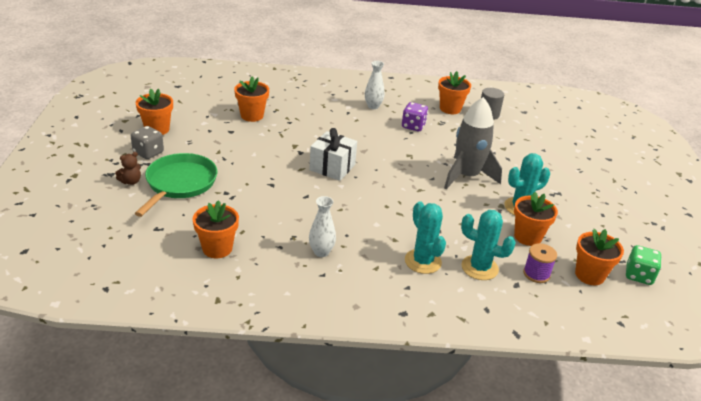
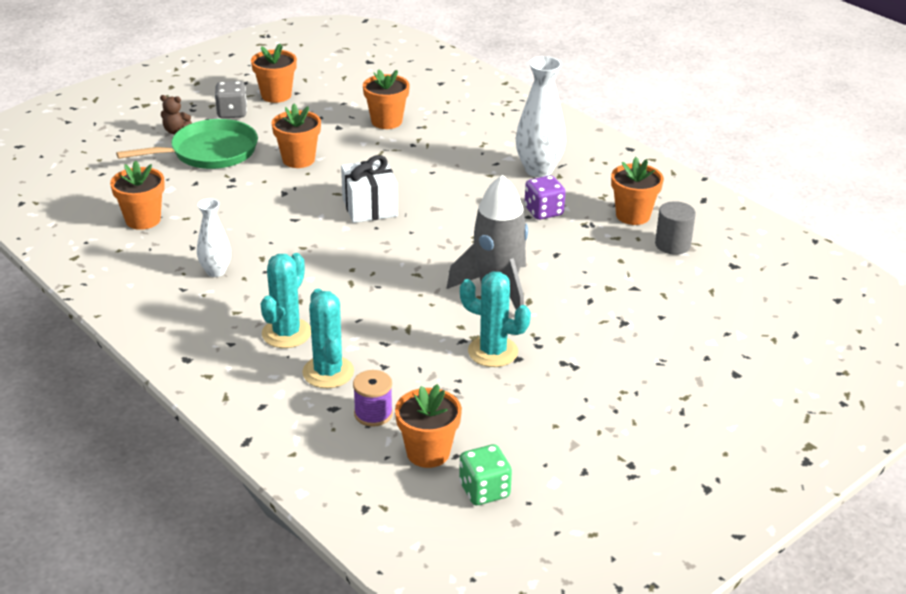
camera: 50 degrees right, 0 degrees up
white vase [365,61,385,109] -> white vase [516,56,566,177], size x1.66
orange flower pot [514,192,558,246] -> orange flower pot moved to [271,104,321,168]

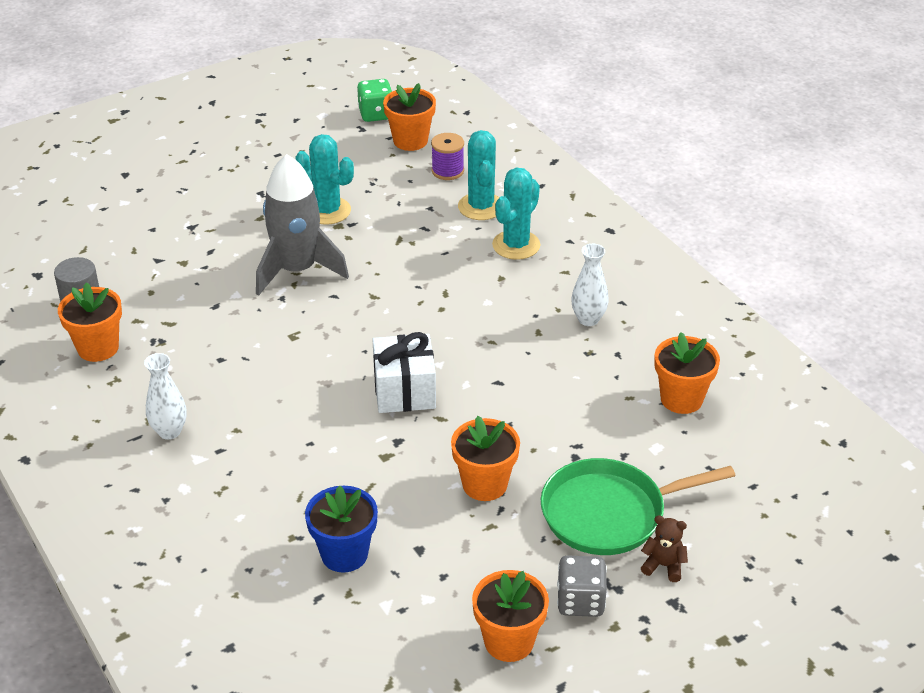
camera: 170 degrees left, 5 degrees up
orange flower pot [363,69,410,129] -> blue flower pot [305,485,378,573]
white vase [516,56,566,177] -> white vase [144,353,187,440], size x0.60
purple dice [524,175,566,220] -> none

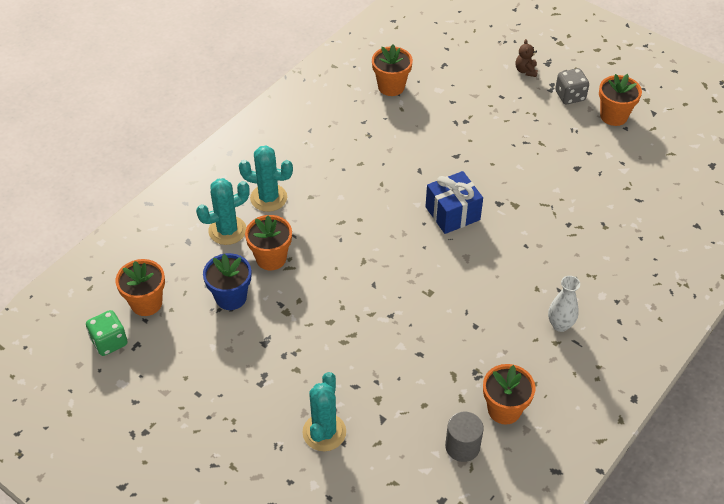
camera: 110 degrees left, 10 degrees up
grey rocket [256,154,349,296] -> none
turquoise cactus [295,134,354,225] -> turquoise cactus moved to [302,372,346,451]
blue flower pot [305,485,378,573] -> blue flower pot moved to [203,253,251,310]
white gift [372,332,436,413] -> blue gift [426,171,483,234]
purple spool [431,133,464,180] -> none
orange flower pot [451,416,520,501] -> orange flower pot moved to [245,215,292,270]
green pan [541,458,735,555] -> none
white vase [571,244,609,326] -> none

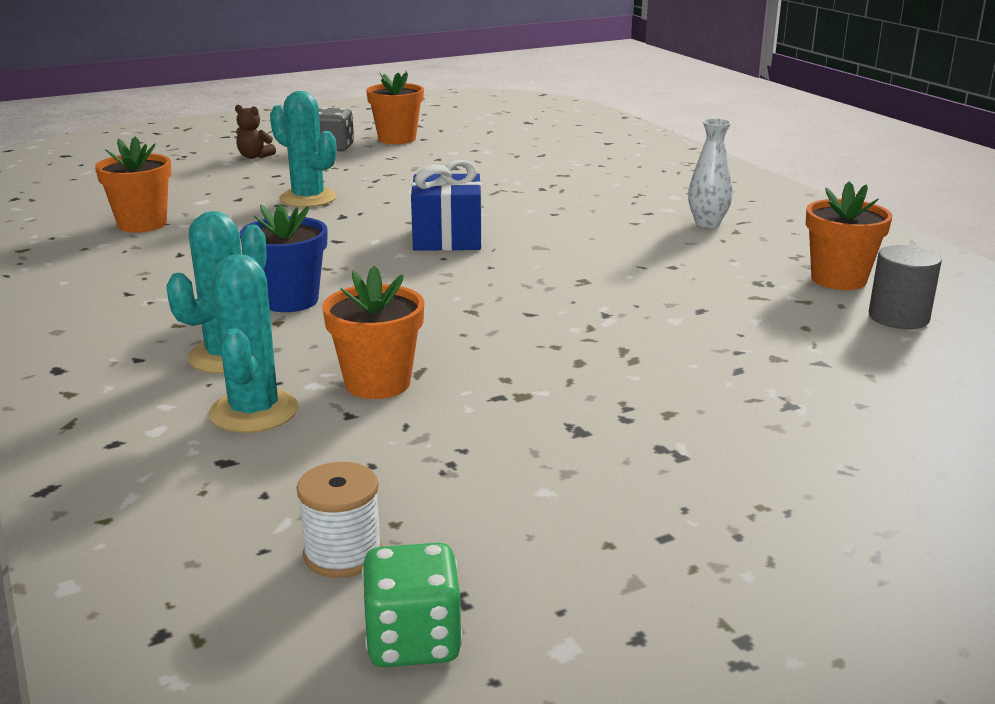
camera: 65 degrees left, 25 degrees down
orange flower pot [116,259,165,316] -> white spool [297,462,382,578]
blue flower pot [203,253,251,310] -> blue flower pot moved to [240,204,327,312]
turquoise cactus [302,372,346,451] -> turquoise cactus moved to [270,91,337,207]

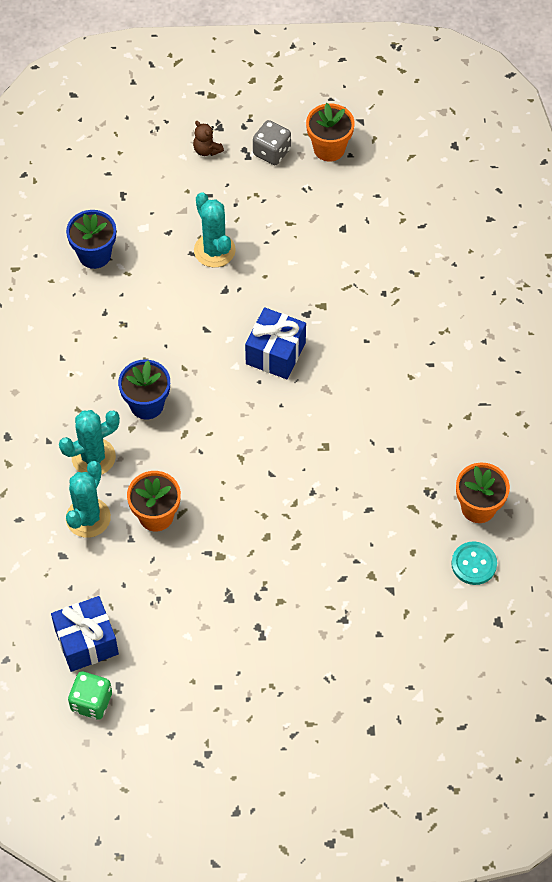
camera: 25 degrees right, 35 degrees up
orange flower pot [95,136,172,233] -> blue flower pot [66,210,116,269]
white spool [297,462,382,578] -> blue gift [51,596,119,672]
white vase [688,118,733,228] -> none
grey cylinder [869,245,942,329] -> turquoise button [451,542,497,585]

